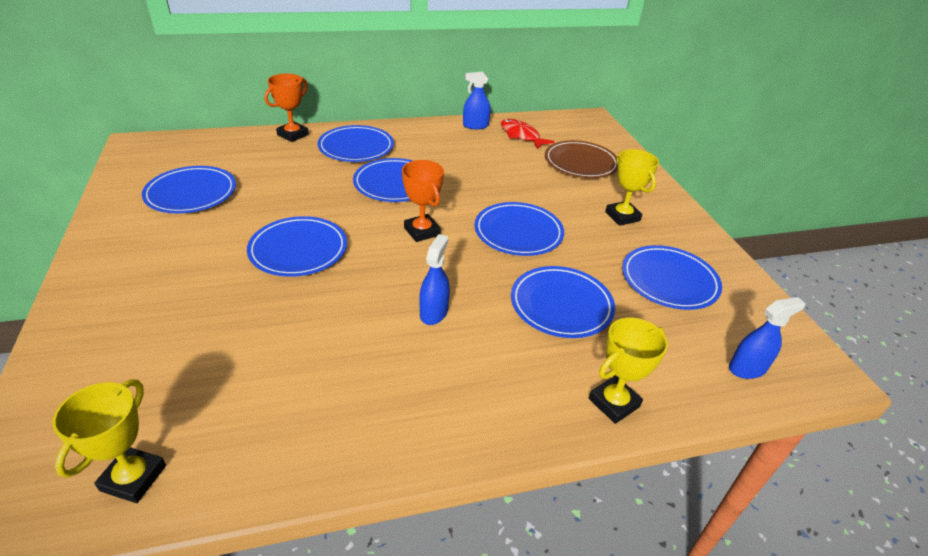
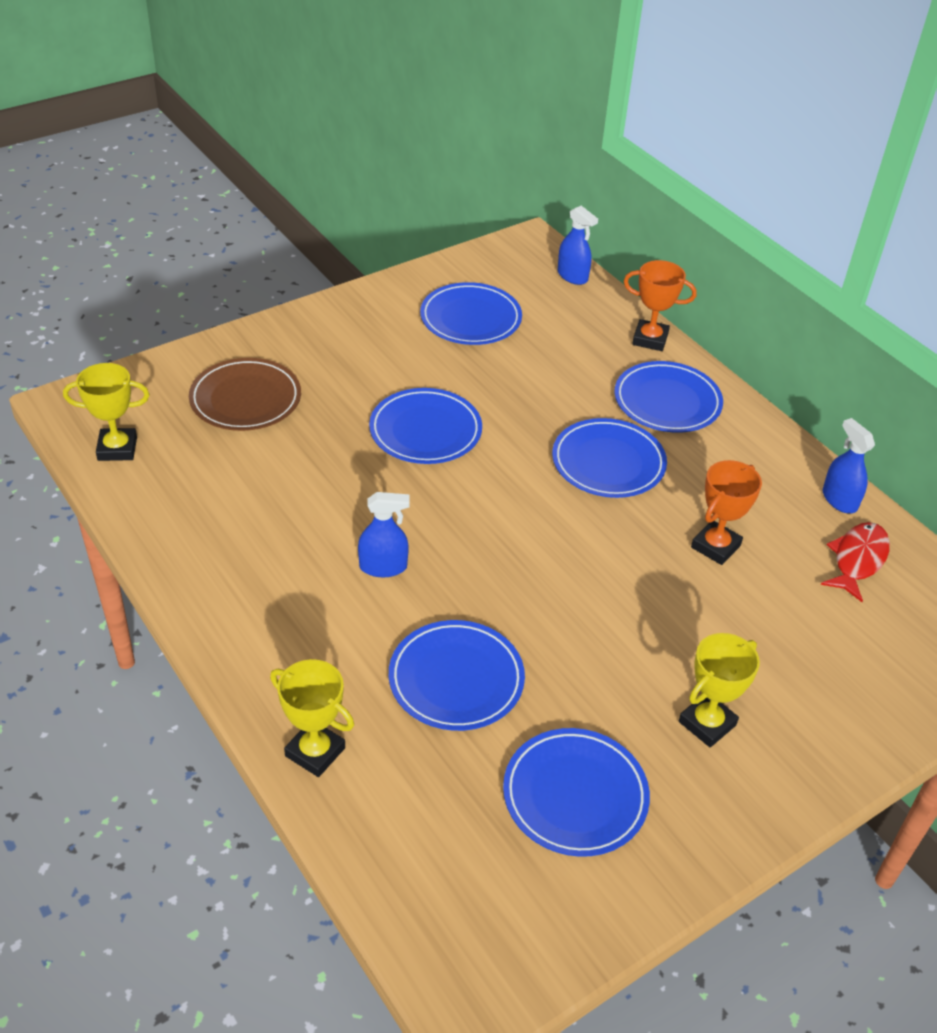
camera: 70 degrees right, 5 degrees up
orange trophy [402,160,444,242] -> orange trophy moved to [691,460,762,565]
blue plate [474,202,564,256] -> none
brown plate [545,140,618,178] -> brown plate moved to [189,358,301,431]
blue spray bottle [729,297,806,379] -> blue spray bottle moved to [558,206,598,285]

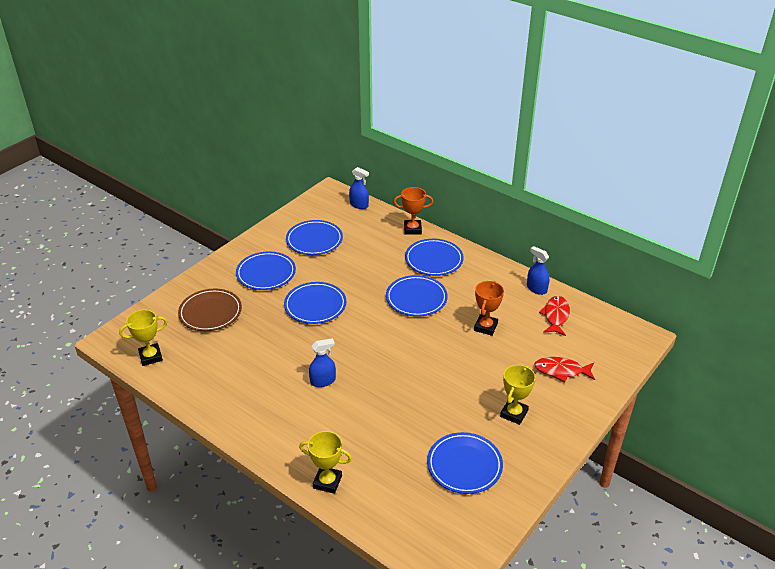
camera: 15 degrees left, 5 degrees down
blue plate [389,620,525,731] -> blue plate moved to [236,251,296,290]
none -> red fish [534,357,595,382]

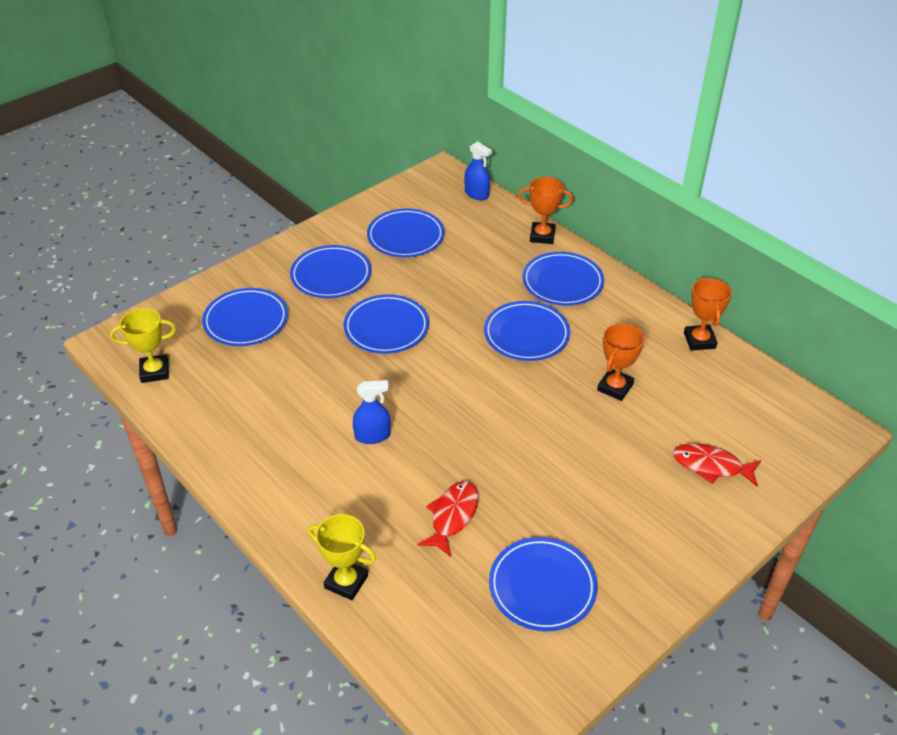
camera: 10 degrees right, 5 degrees up
brown plate [178,289,242,331] -> blue plate [202,288,288,346]
yellow trophy [500,365,536,425] -> none
blue spray bottle [527,246,549,295] -> orange trophy [684,277,732,351]
red fish [539,296,570,336] -> red fish moved to [418,481,479,557]

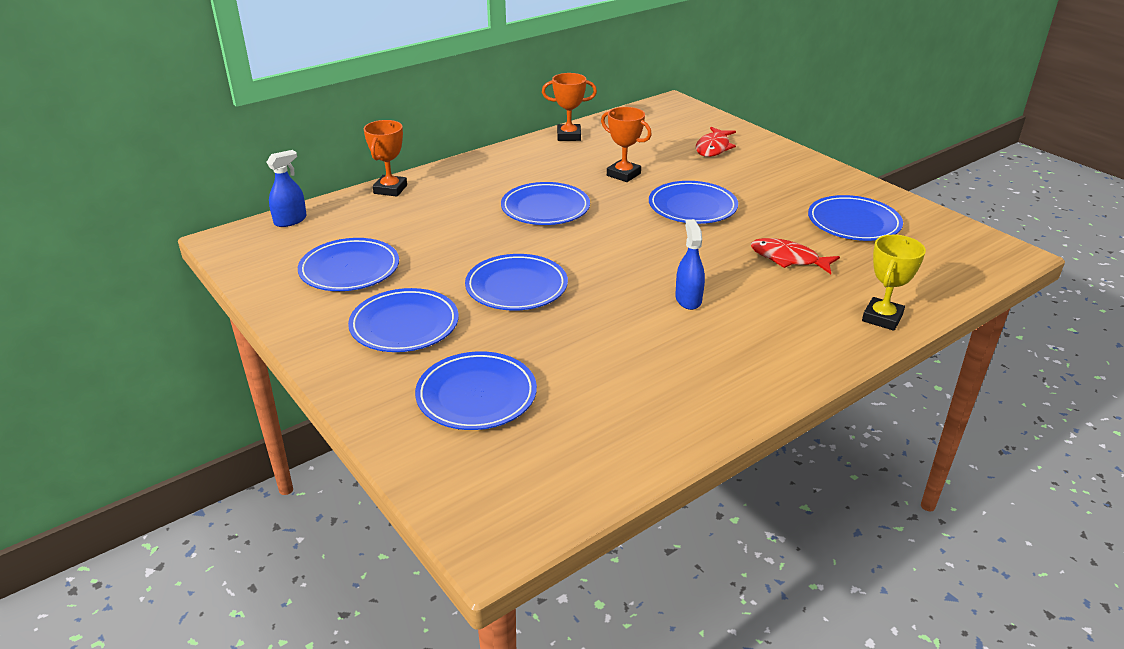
camera: 85 degrees left, 10 degrees down
yellow trophy [110,308,176,383] -> none
blue plate [522,252,604,306] -> blue plate moved to [649,181,738,224]

